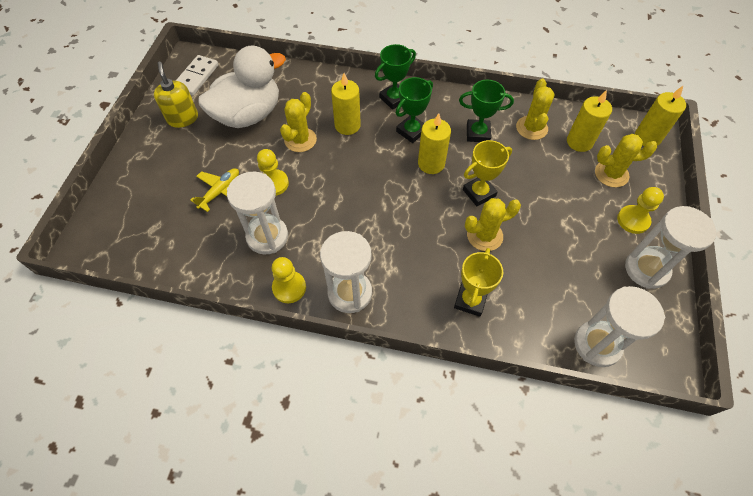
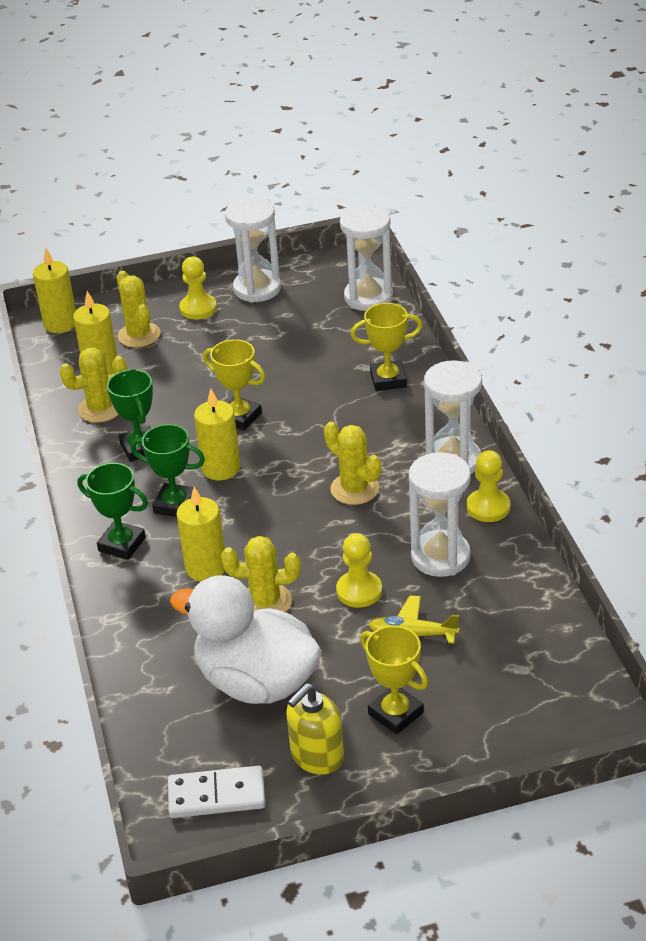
camera: 115 degrees left, 20 degrees down
yellow cactus [465,198,521,251] -> yellow cactus moved to [324,422,381,505]
none -> yellow trophy [360,626,428,735]

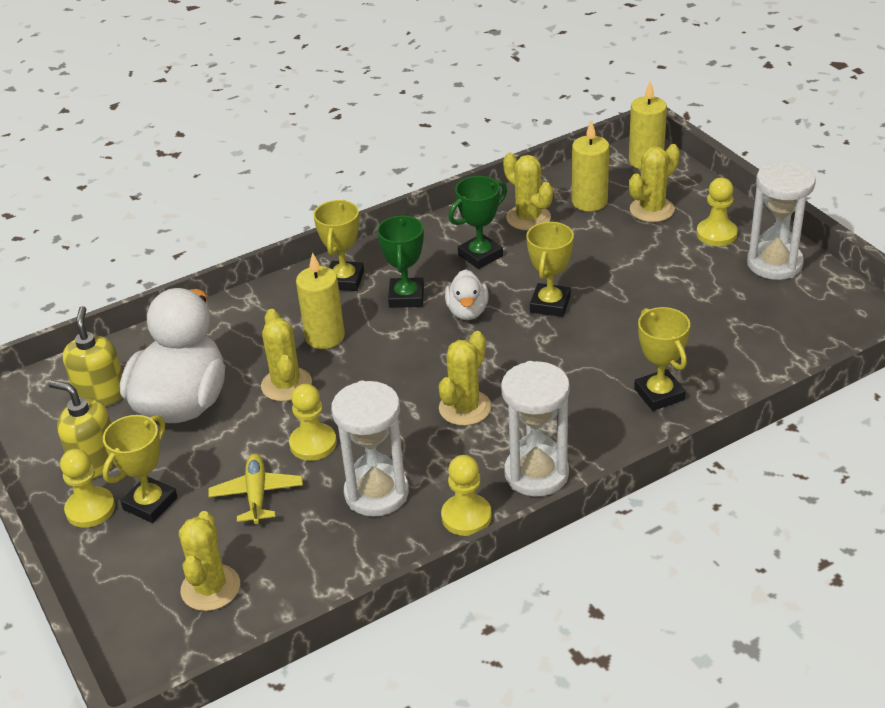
camera: 75 degrees right, 0 degrees up
green trophy [77,463,148,560] -> yellow trophy [313,200,364,291]
white domino [168,766,265,818] -> none
yellow candle [194,389,240,480] -> white duck [445,269,489,320]
white hourglass [340,205,393,311] -> none
none -> yellow pawn [60,449,115,528]
none -> yellow soap dispenser [63,306,123,407]
none -> yellow cactus [179,511,240,611]

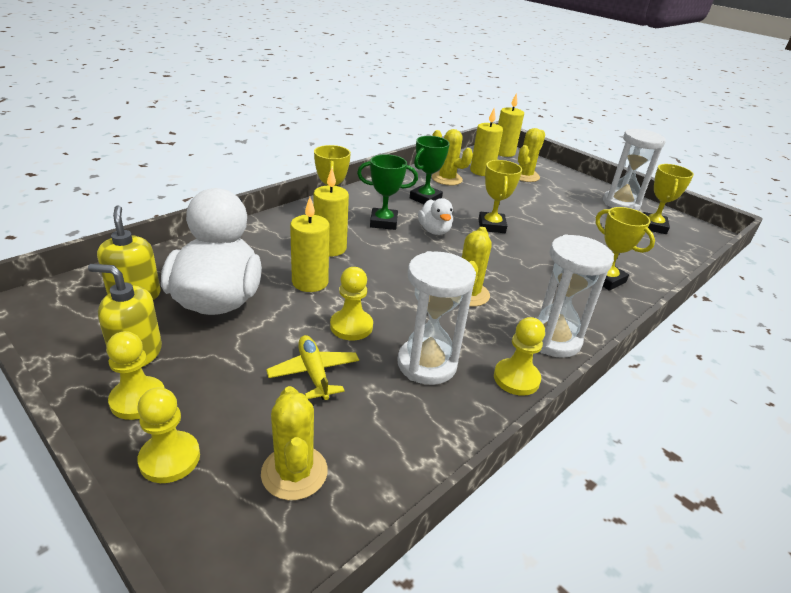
camera: 20 degrees left, 5 degrees down
yellow trophy [103,415,178,523] -> yellow trophy moved to [643,164,694,234]
yellow cactus [261,309,312,401] -> yellow candle [290,197,329,292]
green trophy [377,215,424,308] -> green trophy turned 75 degrees counterclockwise [357,154,418,230]
yellow pawn [696,178,738,246] -> yellow pawn moved to [137,387,200,483]

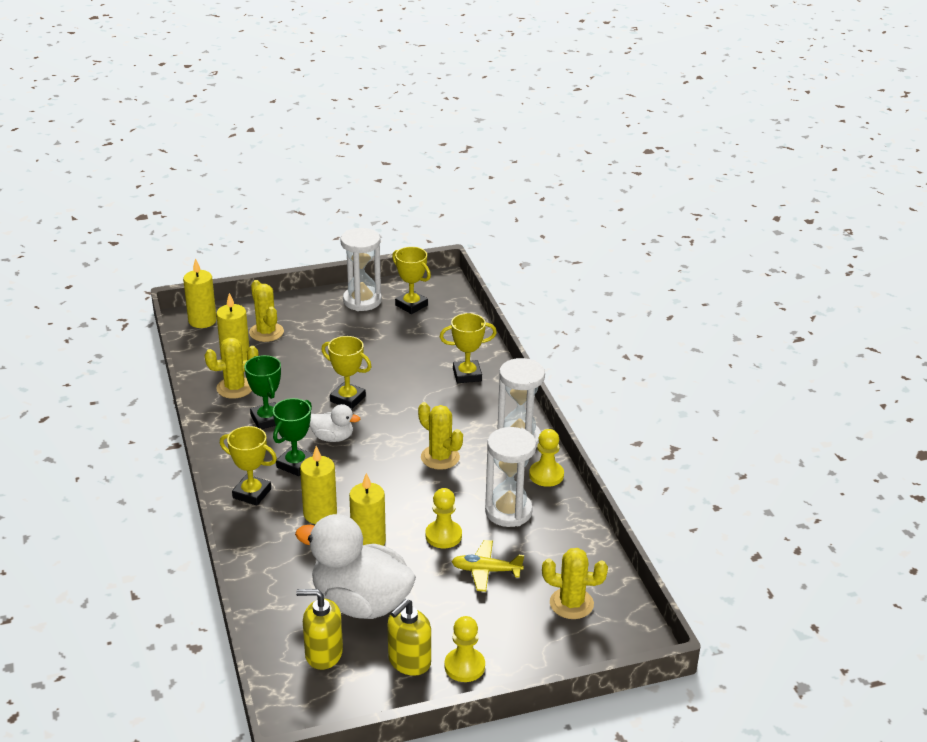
camera: 60 degrees left, 0 degrees up
yellow pawn [137,387,200,483] -> none

